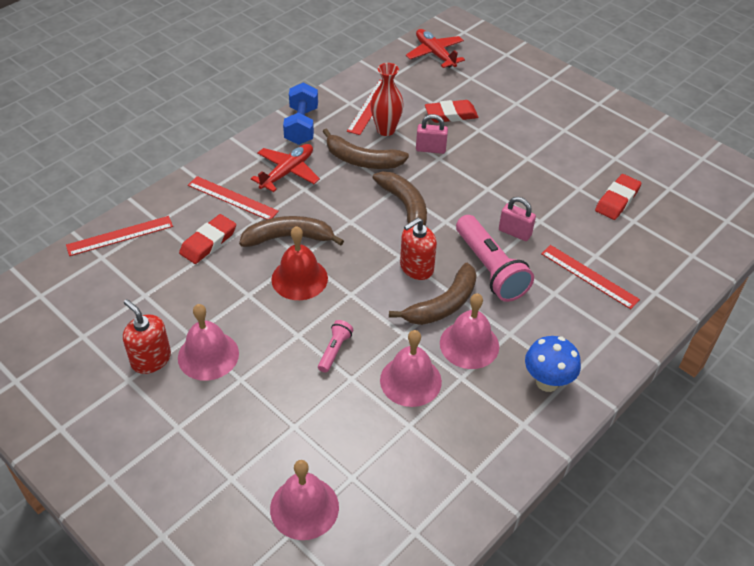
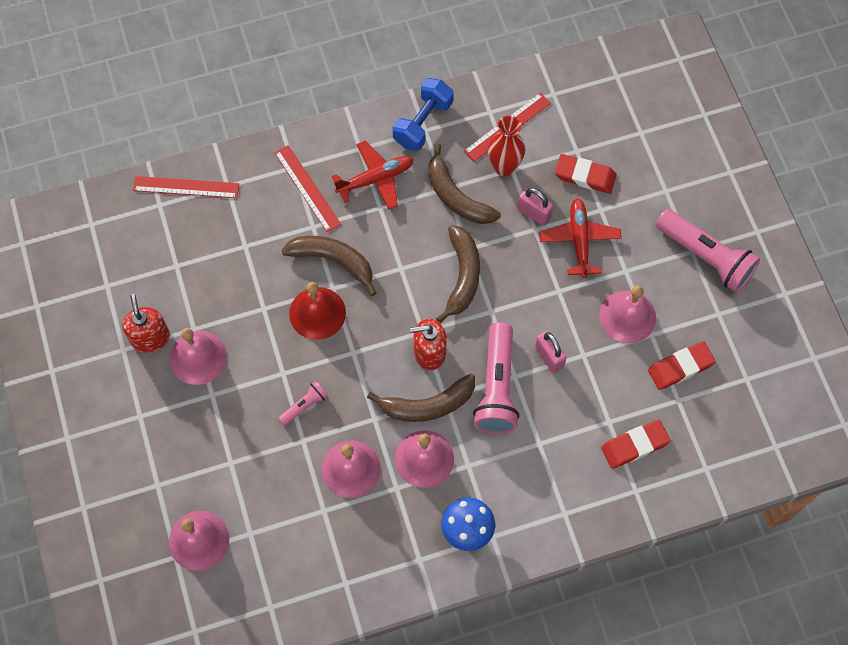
camera: 30 degrees right, 20 degrees up
red eraser [179,214,236,264] -> red eraser moved to [601,420,671,469]
red plane [406,29,465,68] -> red plane moved to [539,198,622,278]
red ruler [541,245,640,309] -> none
none -> pink bell [599,285,656,343]
none -> pink flashlight [656,209,760,292]

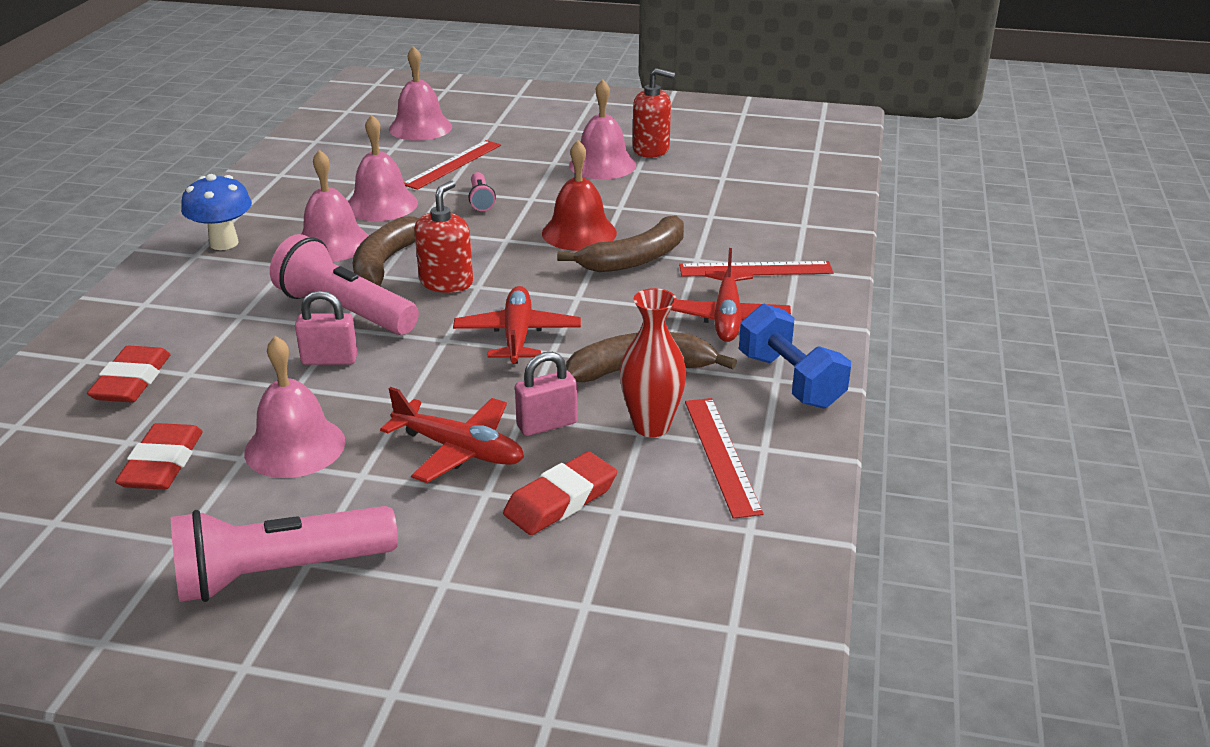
camera: 120 degrees right, 35 degrees down
red ruler [133,176,239,198] -> red ruler moved to [404,140,501,190]
brown banana [436,225,480,323] -> red plane [453,286,581,364]

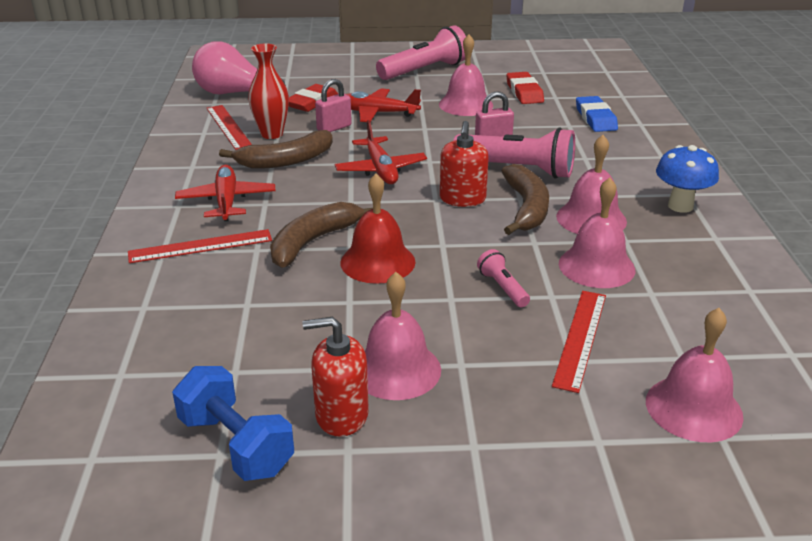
camera: 165 degrees right, 0 degrees up
red eraser [87,346,171,402] -> blue eraser [576,96,618,132]
blue dumbbell [739,304,851,409] -> blue dumbbell moved to [172,366,294,481]
none -> pink light bulb [192,42,286,95]

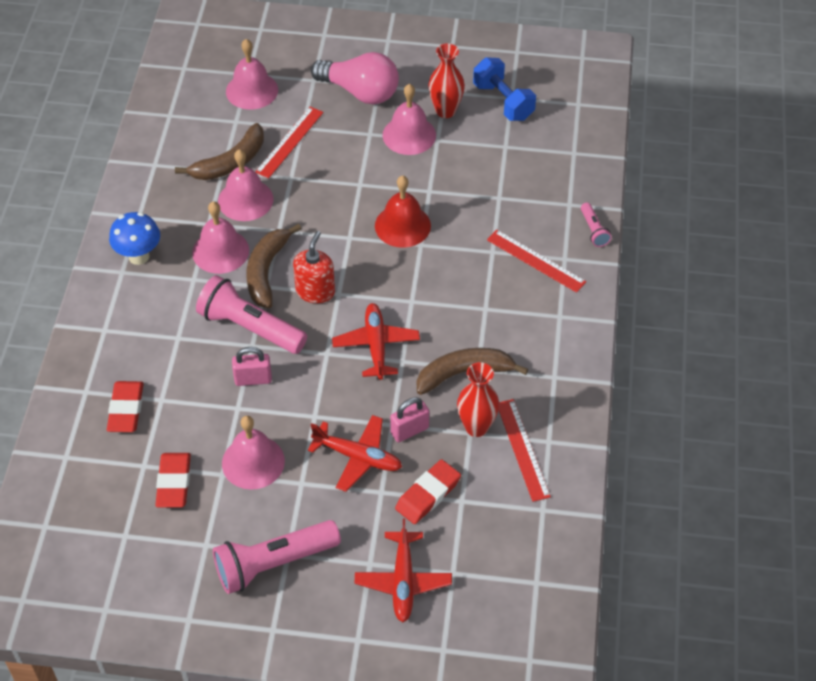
camera: 170 degrees left, 20 degrees up
red ruler [128,229,272,263] -> red ruler turned 45 degrees clockwise [487,230,586,293]
red plane [175,165,276,221] -> red plane moved to [355,519,452,622]
pink light bulb [192,42,286,95] -> pink light bulb moved to [311,52,399,104]
brown banana [270,202,373,268] -> brown banana moved to [175,123,264,180]
red soap dispenser [303,317,369,437] -> red vase [428,43,465,118]
pink flashlight [477,249,530,307] -> pink flashlight moved to [581,203,612,247]
blue eraser [576,96,618,132] -> red eraser [107,381,144,432]

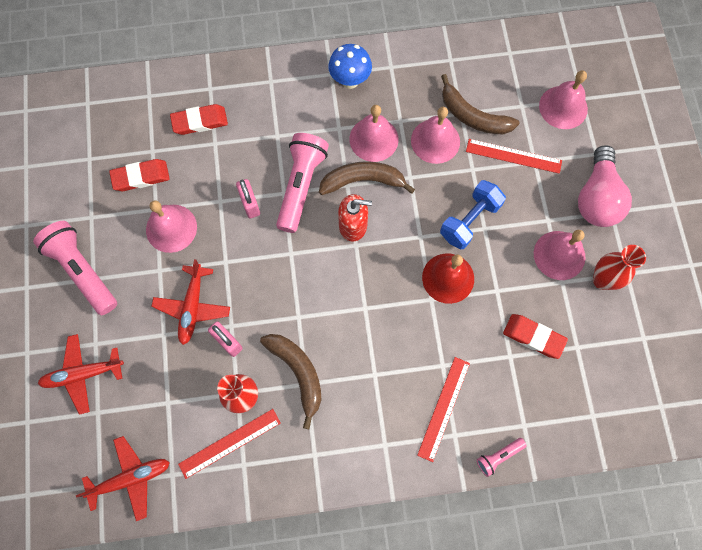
camera: 75 degrees right, 20 degrees up
red plane [332,303,420,380] -> red plane moved to [76,436,170,521]
red eraser [395,459,461,524] -> red eraser moved to [503,314,568,359]
blue dumbbell [473,57,536,121] -> blue dumbbell moved to [440,180,506,249]

